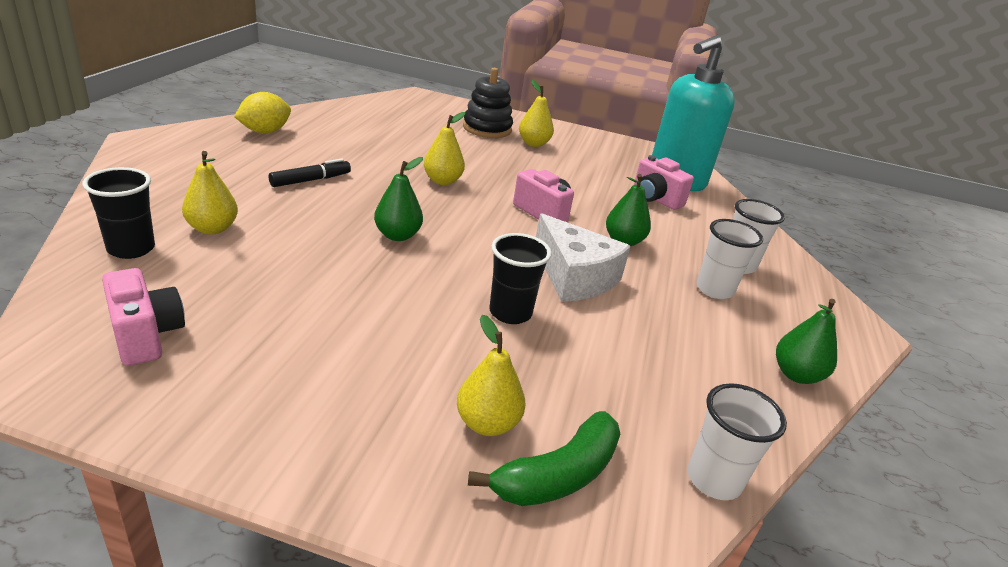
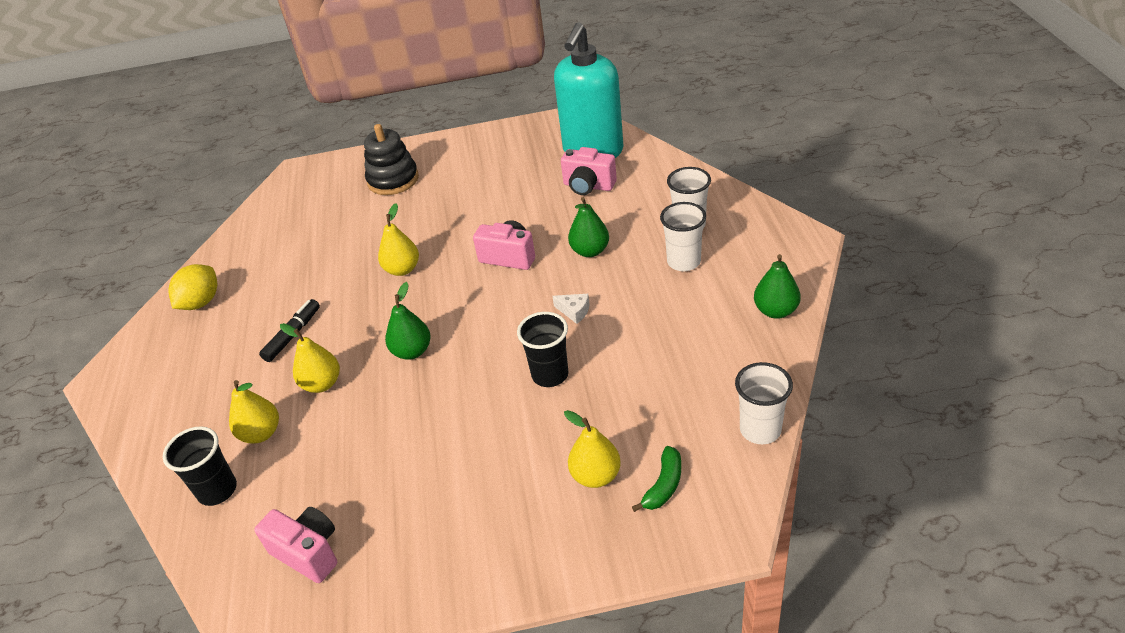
camera: 15 degrees left, 10 degrees up
green banana [468,411,620,506] -> green banana [632,446,681,512], size x0.64
yellow pear [519,80,554,147] -> yellow pear moved to [280,323,340,393]
white cheese [536,213,631,302] -> white cheese [552,294,590,324], size x0.41

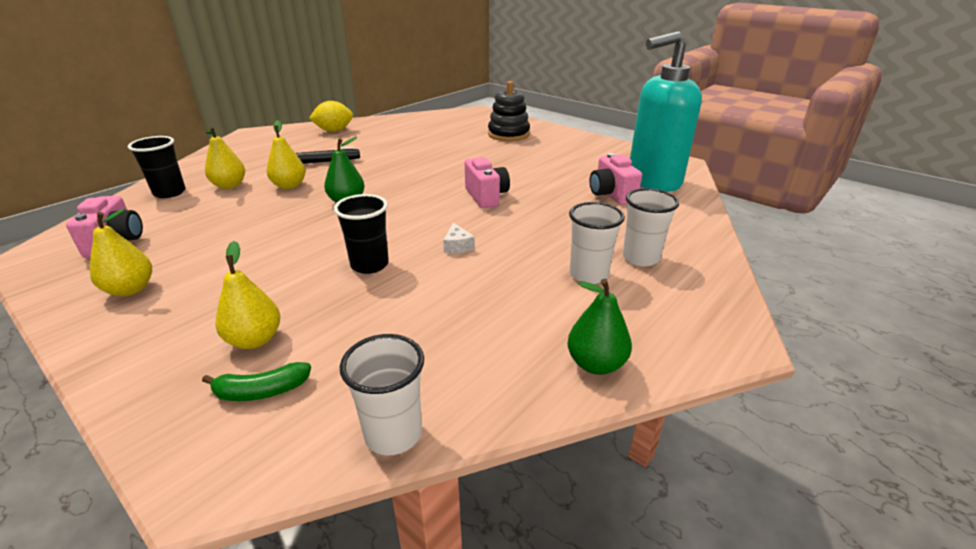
camera: 45 degrees right, 10 degrees down
yellow pear [378,203,419,276] -> yellow pear moved to [90,208,152,296]
green pear [568,197,609,257] -> none

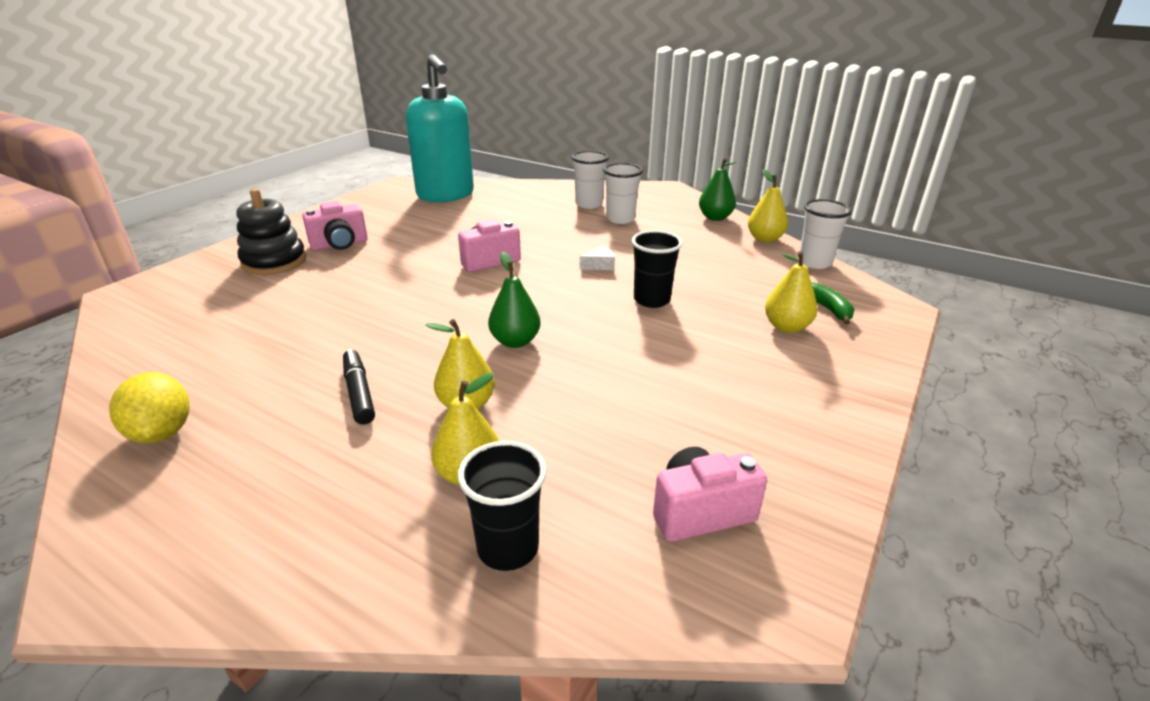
camera: 100 degrees left, 0 degrees up
yellow pear [90,208,152,296] -> yellow pear moved to [748,169,788,243]
pink camera [589,153,642,205] -> pink camera moved to [302,201,368,251]

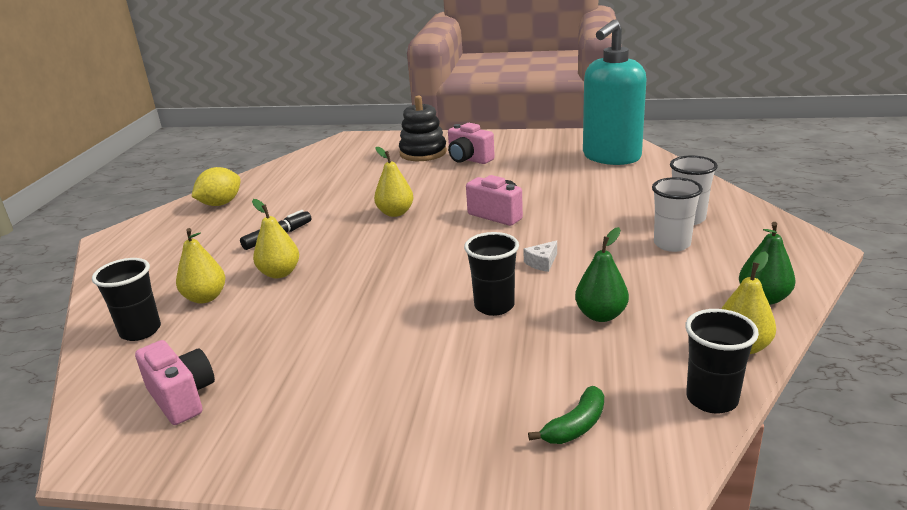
camera: 70 degrees right, 5 degrees down
green pear [488,252,541,348] -> green pear moved to [575,227,629,322]
white cheese [579,246,615,270] -> white cheese turned 90 degrees clockwise [523,240,557,272]
yellow pear [765,251,818,333] -> yellow pear moved to [374,147,414,217]
white cup [798,199,852,269] -> black cup [685,309,759,413]

